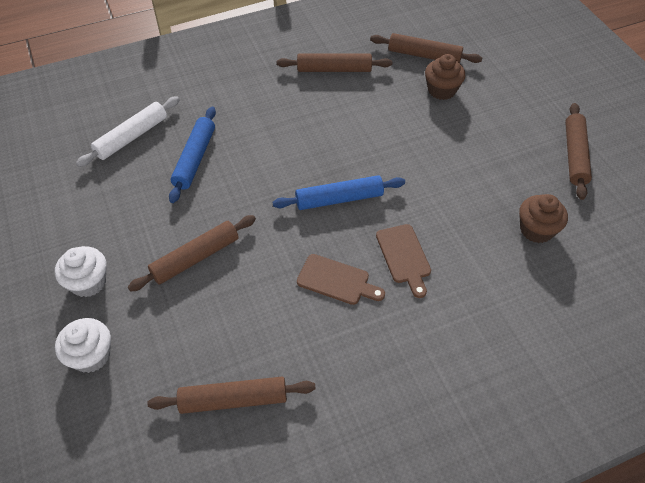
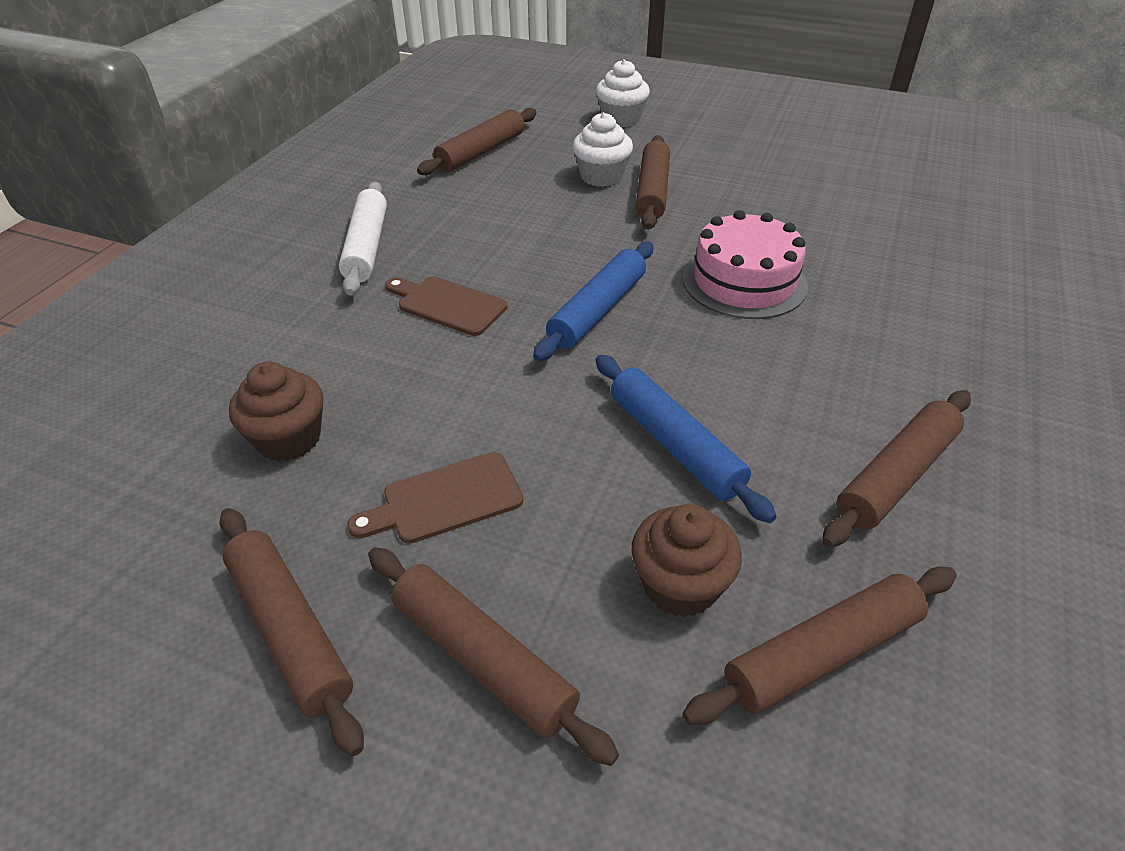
camera: 135 degrees right, 10 degrees down
white cupcake [55,246,107,297] -> white cupcake moved to [573,112,633,187]
white rolling pin [76,96,180,167] -> white rolling pin moved to [339,182,387,295]
blue rolling pin [169,107,216,203] -> blue rolling pin moved to [595,355,777,523]
brown cutting board [297,254,385,305] -> brown cutting board moved to [347,452,523,544]
none -> brown rolling pin [368,547,619,766]
none -> pink cake [683,210,808,319]

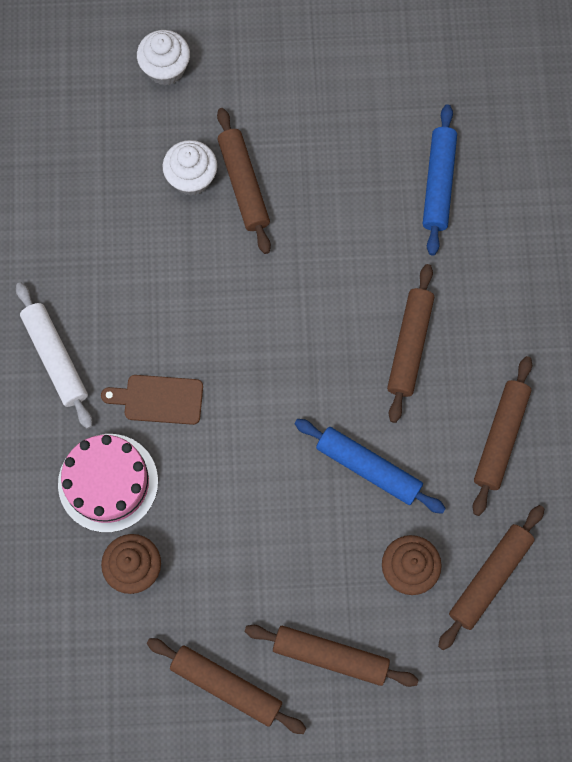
camera: 25 degrees left, 30 degrees up
brown cutting board [347,452,523,544] -> none
brown rolling pin [417,108,537,175] -> brown rolling pin moved to [387,264,434,423]
blue rolling pin [533,242,653,361] -> blue rolling pin moved to [423,104,457,255]
pink cake [683,210,808,319] -> pink cake moved to [58,434,158,533]

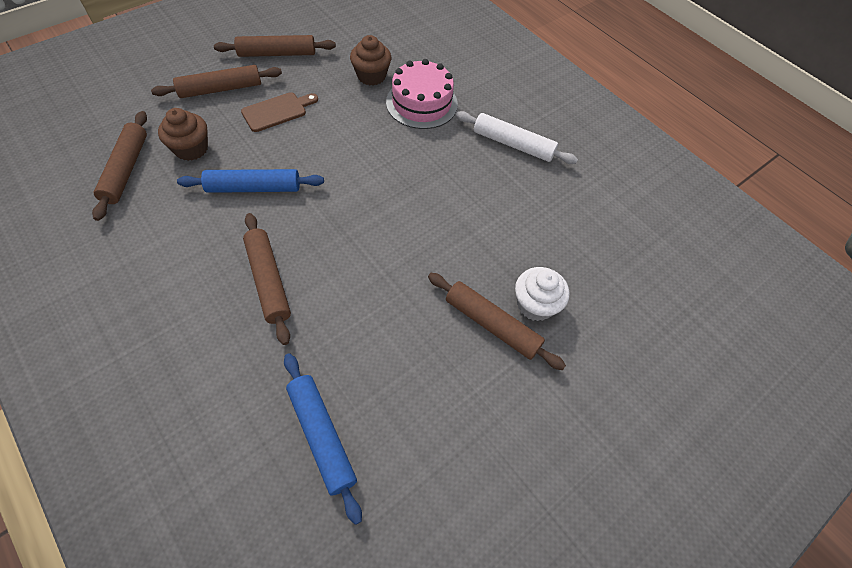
camera: 140 degrees right, 15 degrees down
brown cutting board [101,375,203,425] -> brown cutting board moved to [241,92,318,132]
white cupcake [137,30,190,85] -> none
brown rolling pin [473,356,532,516] -> none

